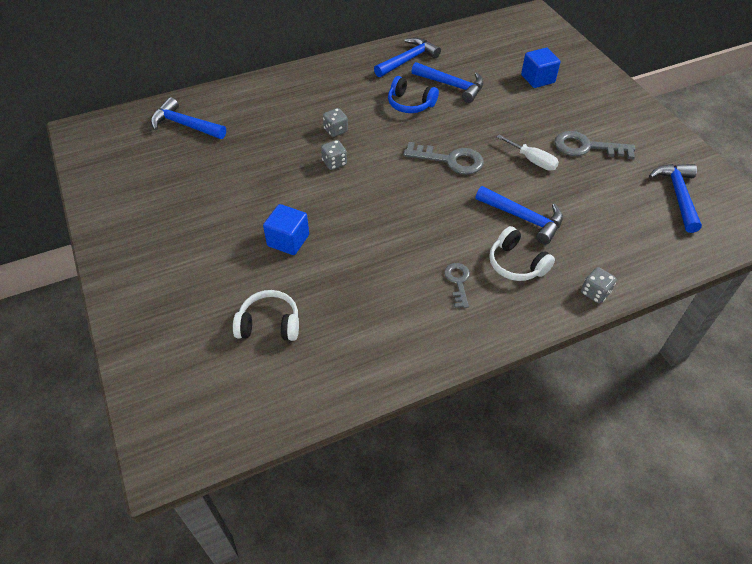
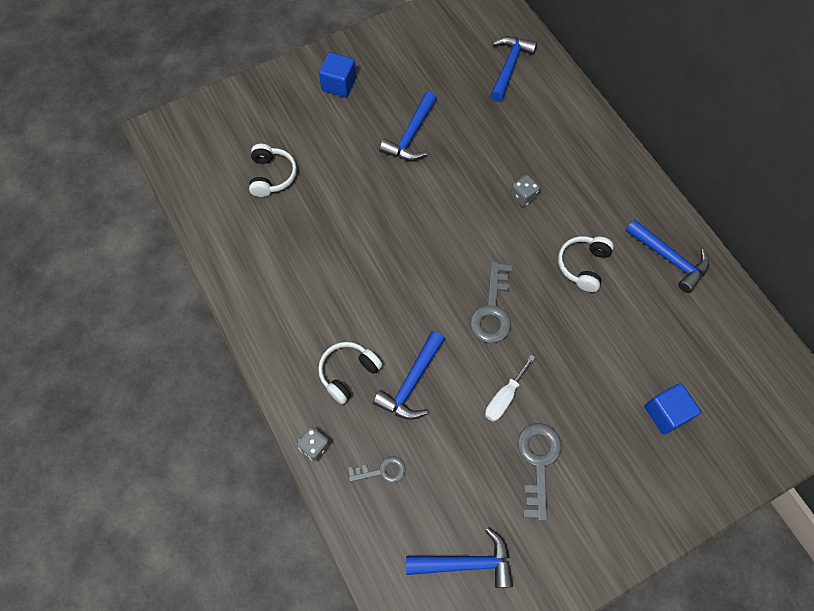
camera: 85 degrees right, 15 degrees up
blue cube [263,204,309,255] -> blue cube moved to [319,52,356,97]
grey dice [321,140,347,170] -> none
blue headphones [388,76,439,113] -> white headphones [558,236,614,292]
blue hammer [411,62,484,103] -> blue hammer moved to [380,91,437,160]
grey key [444,263,470,308] -> grey key moved to [348,456,406,483]

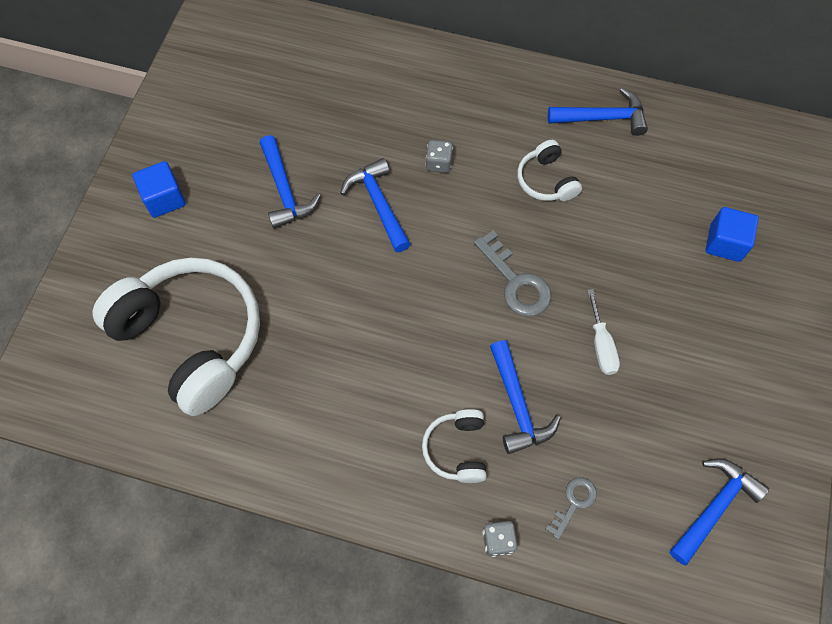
camera: 45 degrees left, 0 degrees up
white headphones [249,144,297,197] -> white headphones [92,257,260,416], size x2.21
blue hammer [490,36,537,102] -> blue hammer moved to [340,158,411,252]
grey key [518,423,562,521] -> none

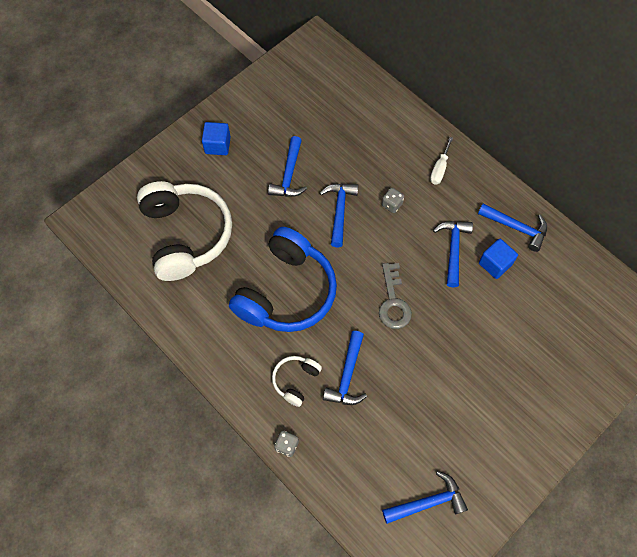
camera: 30 degrees right, 0 degrees up
white headphones [517,140,582,201] -> blue hammer [433,221,473,287]
grey key [546,477,597,540] -> none
white screwdriver [587,289,620,375] -> white screwdriver moved to [430,137,453,185]
blue cube [706,207,759,262] -> blue cube moved to [479,239,518,279]
none -> blue headphones [229,227,337,332]

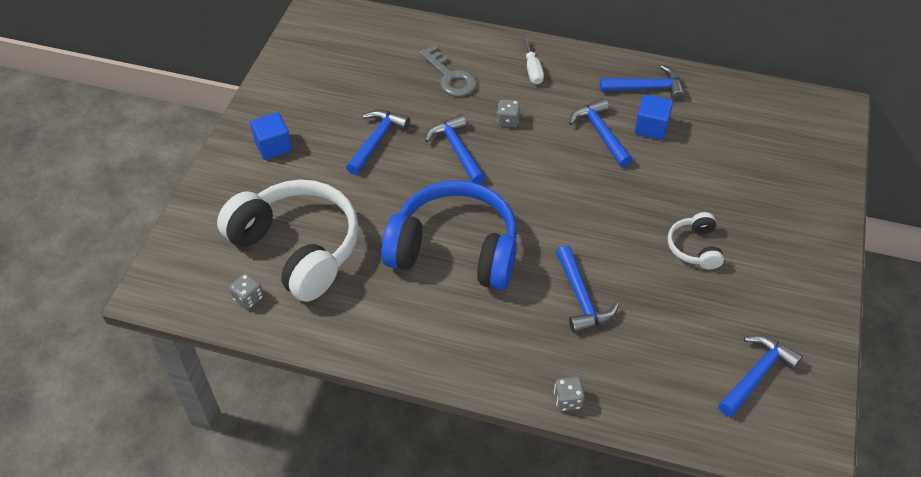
camera: 30 degrees left, 15 degrees down
blue headphones [229,227,337,332] -> blue headphones turned 75 degrees counterclockwise [381,180,517,290]
blue hammer [268,136,307,197] -> blue hammer turned 135 degrees counterclockwise [346,110,410,175]
white headphones [272,356,322,407] -> white headphones moved to [668,212,724,269]
grey key [379,263,412,329] -> grey key moved to [419,45,477,97]
none -> grey dice [230,273,263,309]

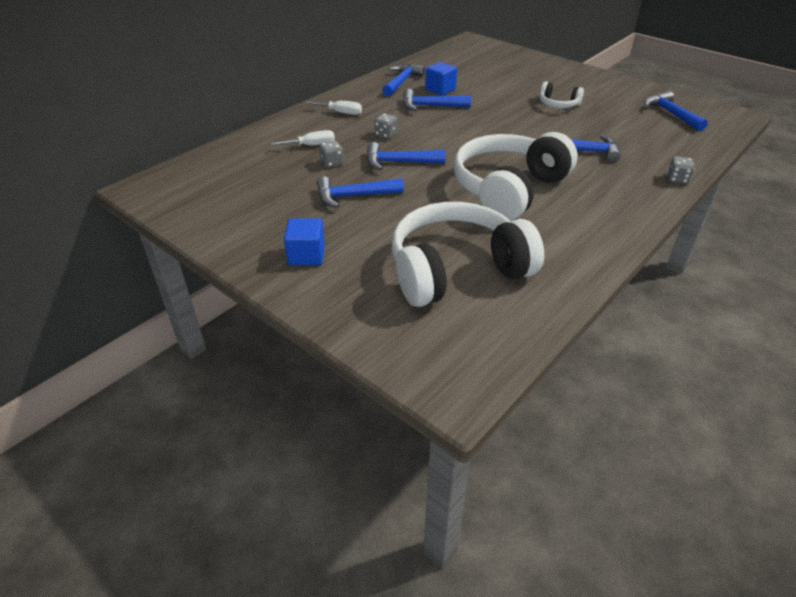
camera: 65 degrees left, 10 degrees down
grey dice [230,273,263,309] -> grey dice moved to [319,141,344,168]
blue hammer [346,110,410,175] -> blue hammer turned 60 degrees counterclockwise [317,176,404,208]
blue headphones [381,180,517,290] -> white headphones [454,132,577,221]
grey key [419,45,477,97] -> white screwdriver [271,130,335,145]

